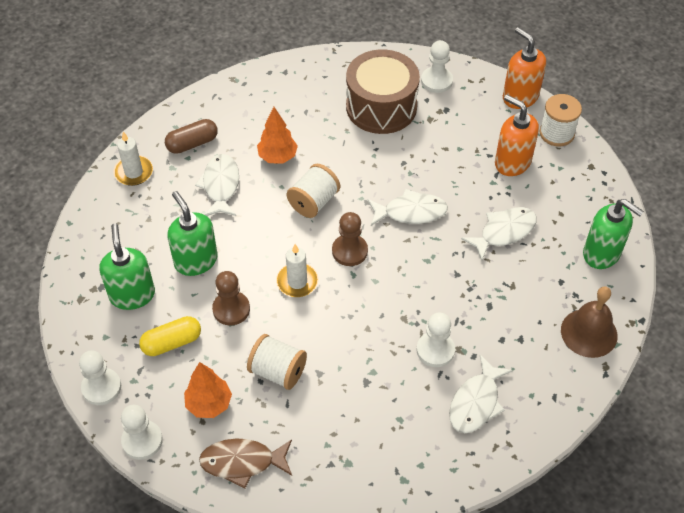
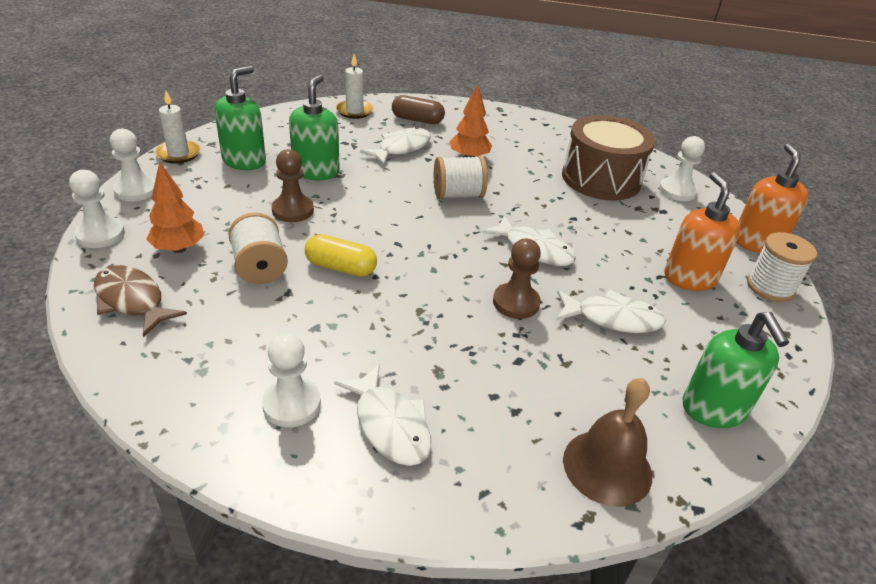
camera: 40 degrees right, 15 degrees down
yellow capsule [139,316,201,356] -> yellow capsule moved to [305,234,377,277]
white candle [276,244,318,297] -> white candle moved to [155,91,201,164]
brown pawn [332,212,368,266] -> brown pawn moved to [493,238,541,319]
white pawn [417,312,455,367] -> white pawn moved to [262,333,321,427]
white fish [449,355,513,433] -> white fish turned 105 degrees counterclockwise [334,364,431,466]

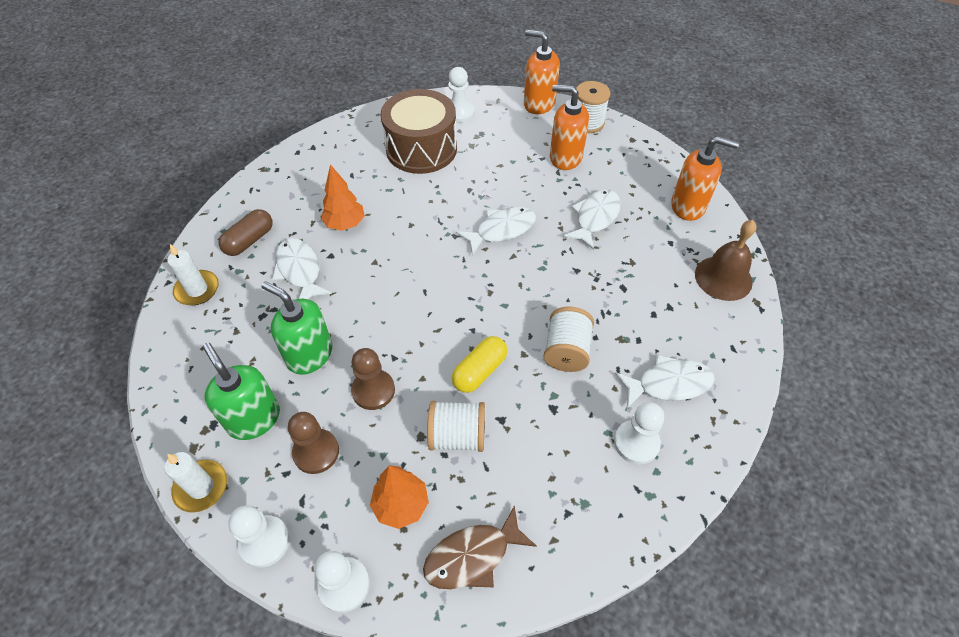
camera: 65 degrees left, 15 degrees up
white spool [434,156,488,199] -> white spool moved to [543,307,594,372]
brown pawn [493,238,541,319] -> brown pawn moved to [288,412,339,474]
green soap dispenser [683,312,789,428] -> orange soap dispenser [671,136,739,221]

